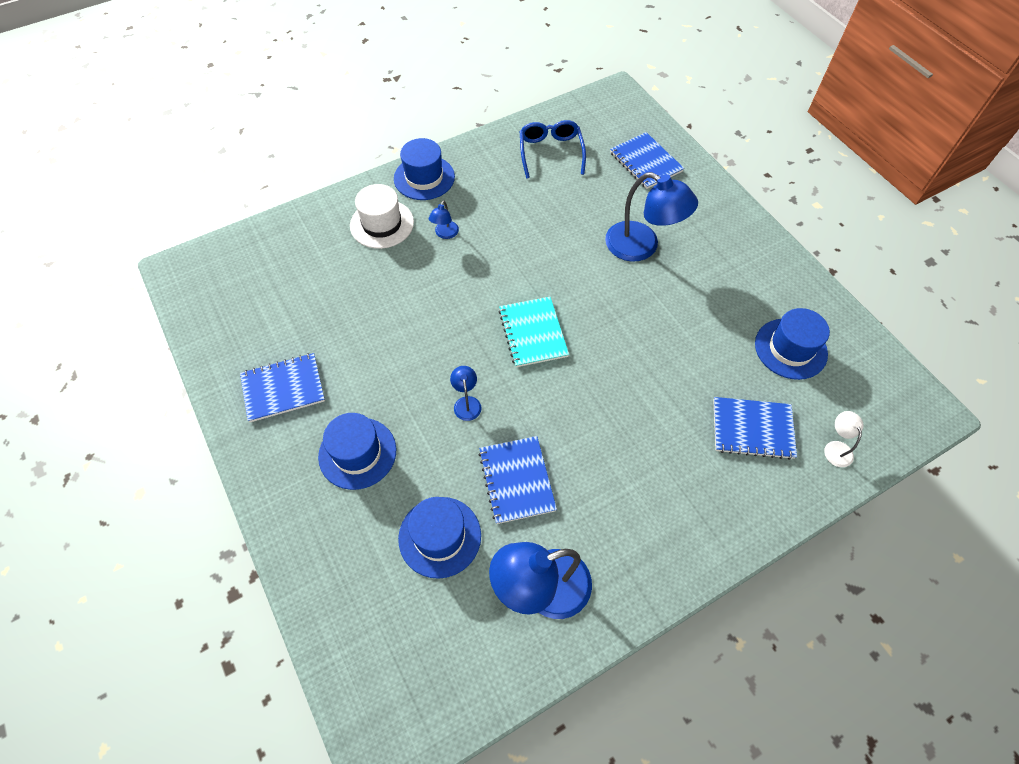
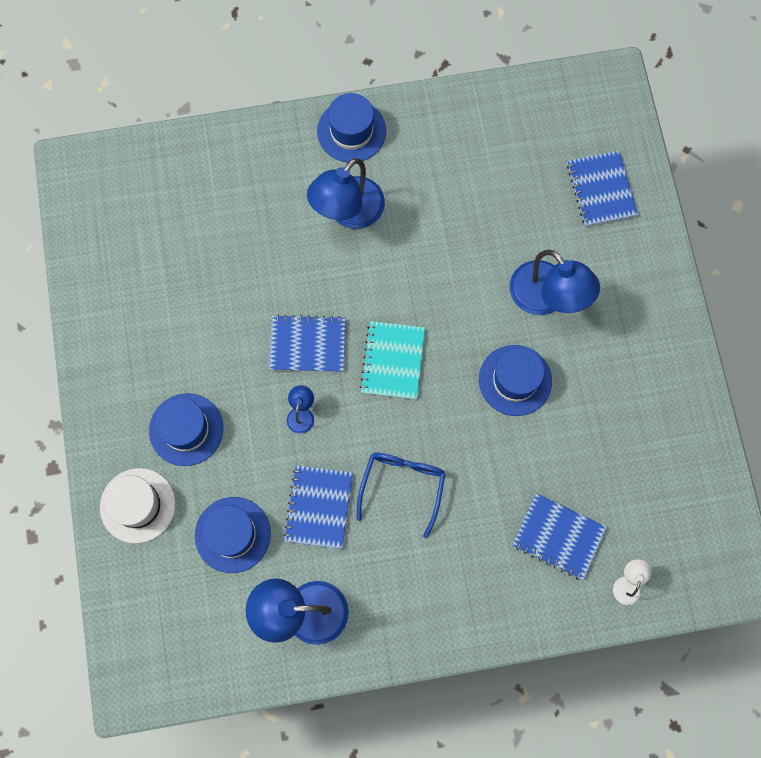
camera: 20 degrees right, 15 degrees up
blue notebook [240,353,325,422] -> blue notebook moved to [269,315,345,372]
white hat [350,184,414,249] -> white hat moved to [100,468,176,543]
blue lamp [429,200,459,239] -> blue lamp [307,158,385,229], size x2.19
blue glasses [520,120,586,179] -> blue glasses moved to [357,453,446,538]
blue hat [755,308,830,380] -> blue hat moved to [479,345,552,416]

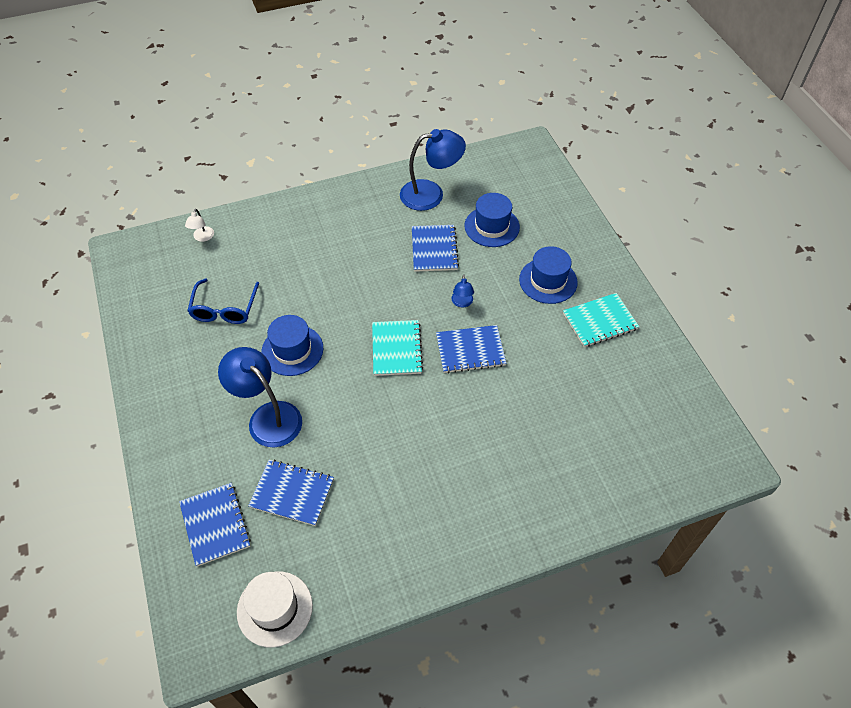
camera: 170 degrees right, 20 degrees down
white hat [100,468,176,543] -> white hat moved to [237,572,313,647]
blue lamp [307,158,385,229] -> none
blue hat [317,93,386,163] -> none
blue glasses [357,453,446,538] -> blue glasses moved to [187,278,259,324]
blue notebook [512,493,607,580] -> blue notebook moved to [248,460,334,526]
none -> turquoise notebook [563,293,639,347]

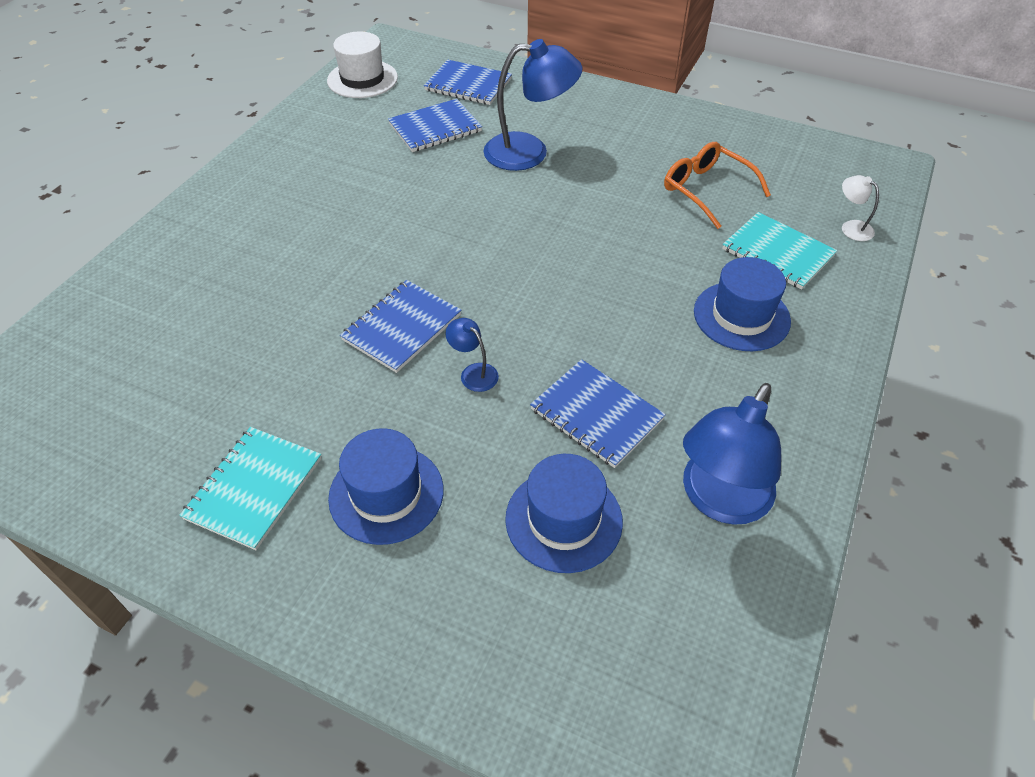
camera: 135 degrees right, 5 degrees down
blue glasses [187,278,259,324] -> orange glasses [664,142,771,229]
blue hat [261,315,323,376] -> blue hat moved to [694,257,791,351]
turquoise notebook [372,320,423,376] -> turquoise notebook moved to [722,212,837,290]

